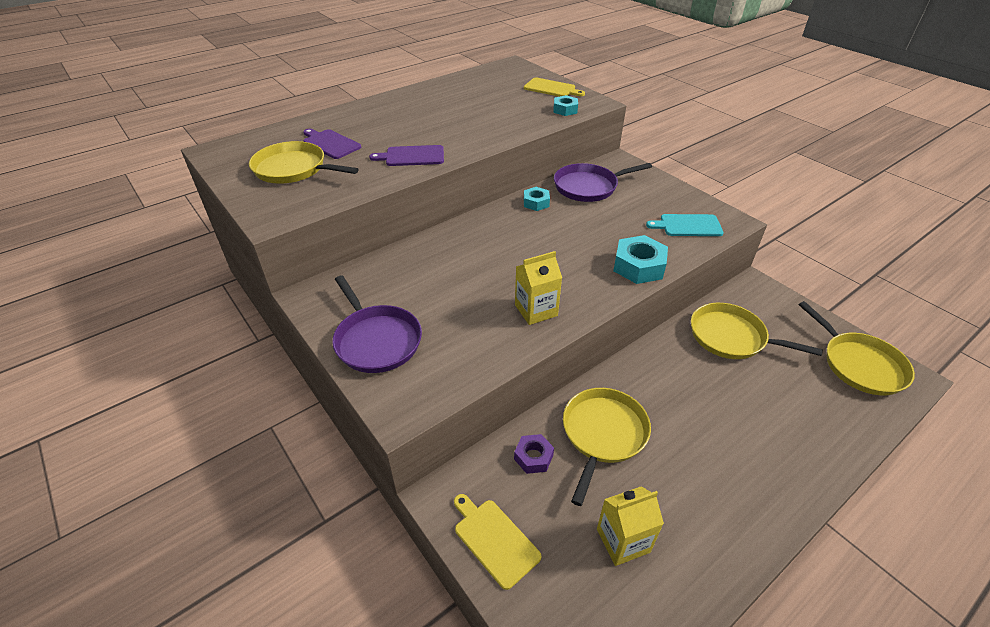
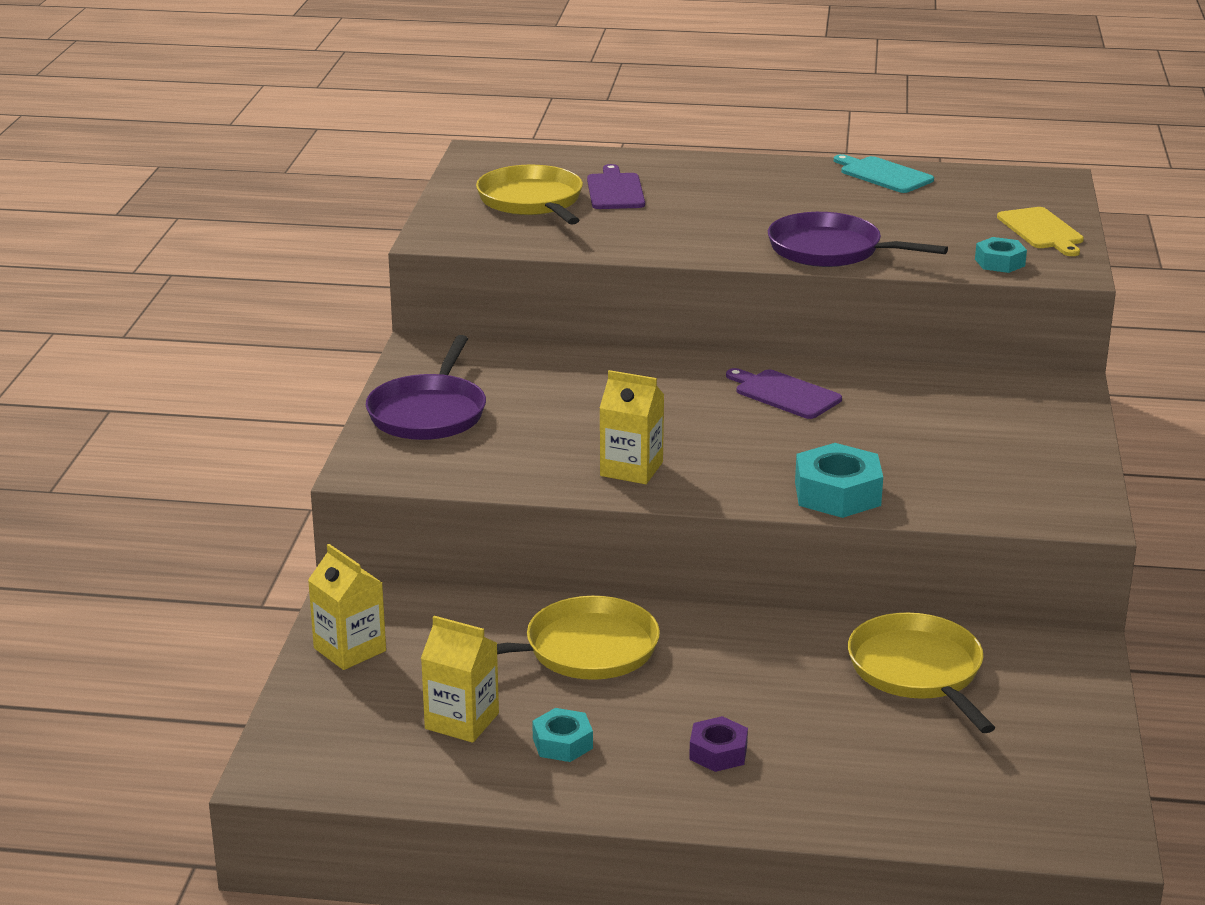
camera: 45 degrees right, 15 degrees down
purple cutting board [369,145,444,166] -> purple cutting board moved to [726,368,842,419]
yellow cutting board [454,494,542,590] -> yellow carton [308,544,386,670]
purple nut [514,434,554,474] -> purple nut moved to [689,716,748,772]
turquoise nut [524,187,550,211] -> turquoise nut moved to [532,708,593,762]
purple pan [554,163,652,202] -> purple pan moved to [768,212,948,267]
turquoise cutting board [646,214,724,236] -> turquoise cutting board moved to [834,154,934,193]
yellow pan [799,301,915,395] -> none

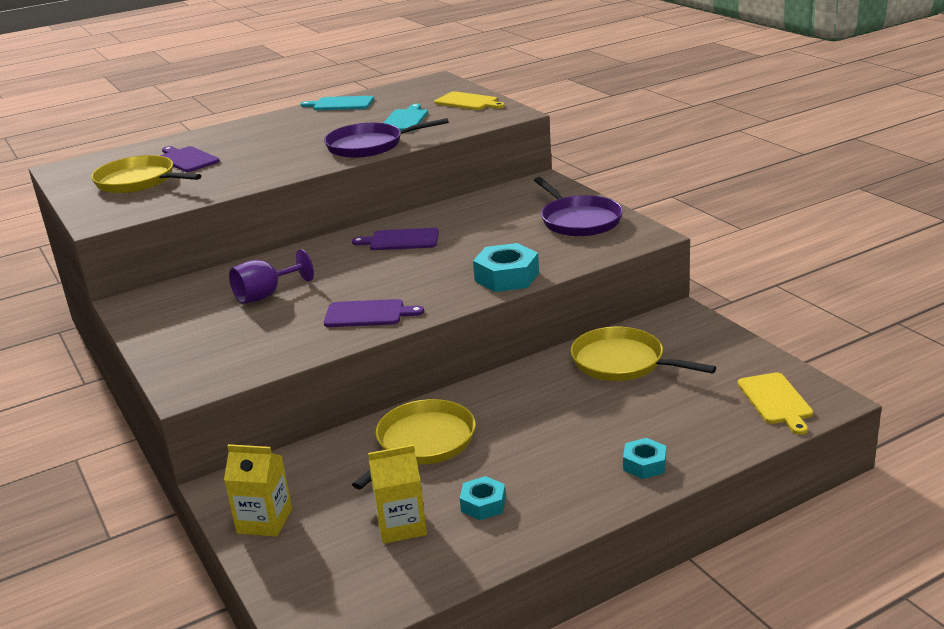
camera: 35 degrees left, 0 degrees up
purple pan [366,335,486,440] -> purple pan moved to [534,177,623,236]
yellow carton [600,370,664,484] -> purple cutting board [324,299,424,327]
purple nut [689,716,748,772] -> none
turquoise nut [975,237,1027,273] -> turquoise nut moved to [623,438,666,479]
none -> purple goblet [229,249,314,304]
none -> turquoise cutting board [383,104,428,132]
none -> yellow cutting board [737,373,813,435]

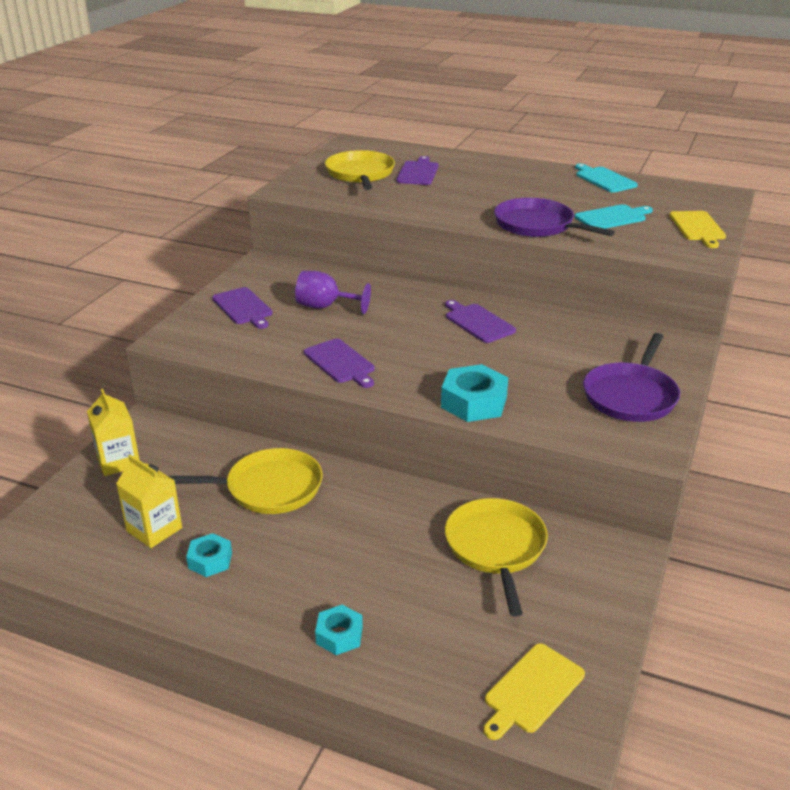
camera: 50 degrees right, 5 degrees up
none -> purple cutting board [212,287,273,329]

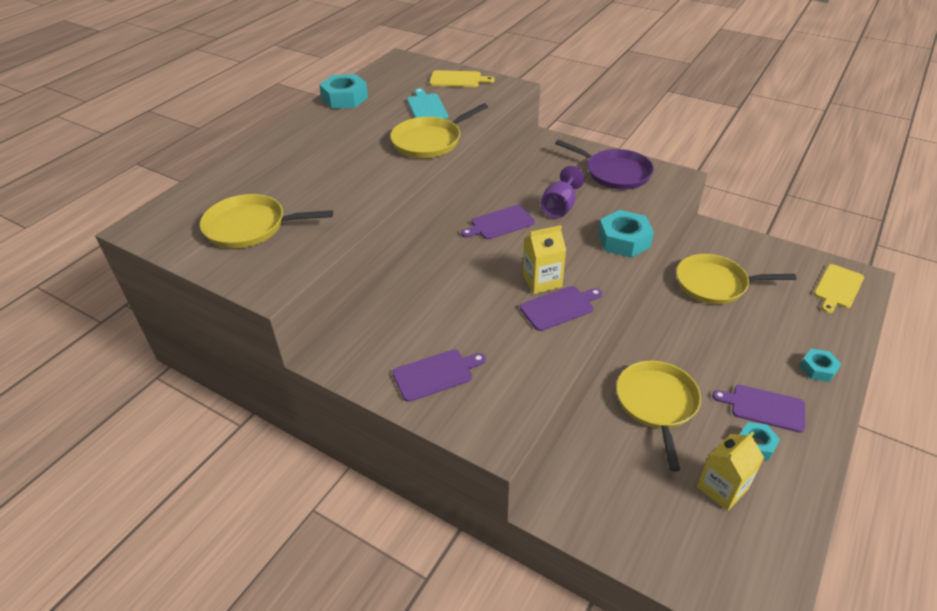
camera: 80 degrees left, 10 degrees up
yellow carton [87,389,140,476] -> yellow carton moved to [523,225,566,294]
purple goblet [295,271,371,314] -> purple goblet moved to [541,166,585,218]
purple cutting board [396,156,439,185] -> purple cutting board moved to [712,385,805,433]
yellow cutting board [484,643,585,740] -> yellow cutting board turned 75 degrees clockwise [814,264,864,313]
purple pan [494,198,615,237] -> yellow pan [390,103,488,158]
turquoise cutting board [575,164,638,193] -> turquoise nut [319,74,368,109]

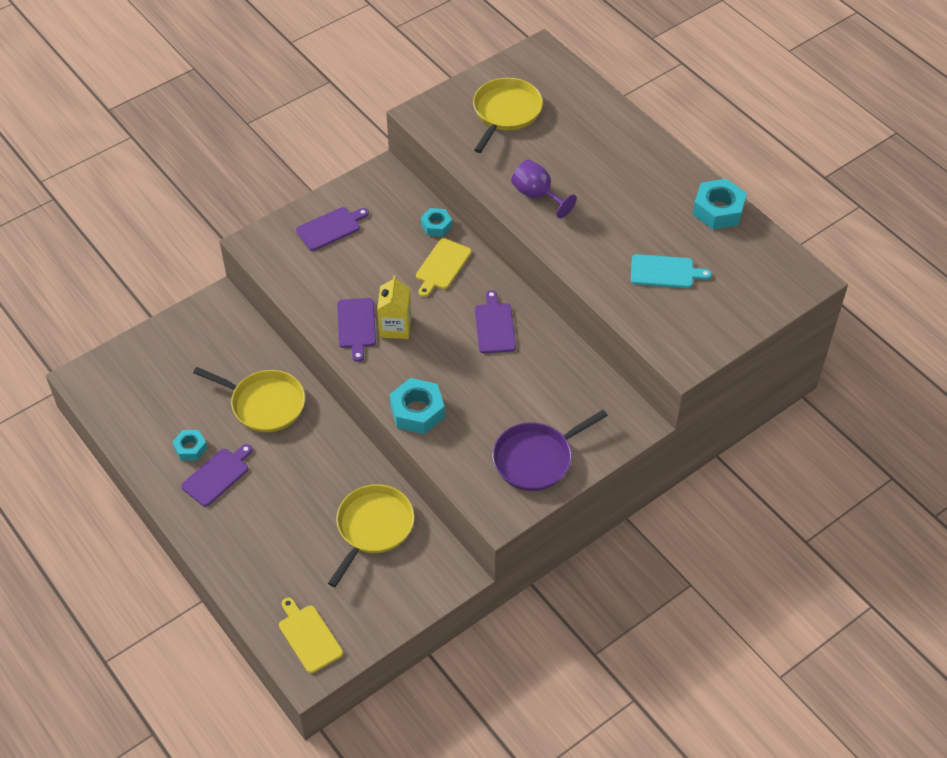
camera: 110 degrees right, 10 degrees up
yellow pan [390,103,488,158] -> none
purple cutting board [392,349,486,402] -> purple cutting board turned 120 degrees counterclockwise [296,207,369,251]
yellow cutting board [429,70,495,87] -> yellow cutting board moved to [416,238,471,297]
purple goblet [541,166,585,218] -> purple goblet moved to [511,159,577,218]
yellow carton [697,432,764,511] -> none
turquoise nut [800,349,841,382] -> turquoise nut moved to [421,208,452,237]

